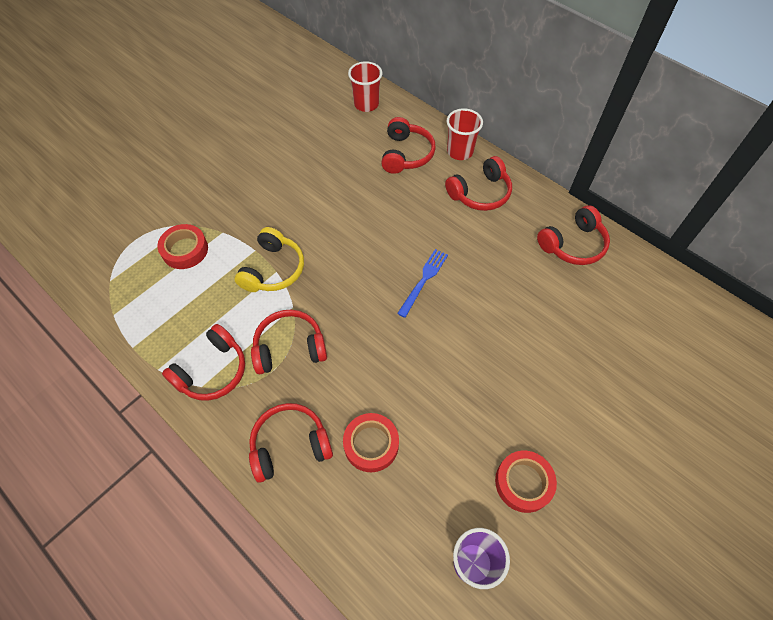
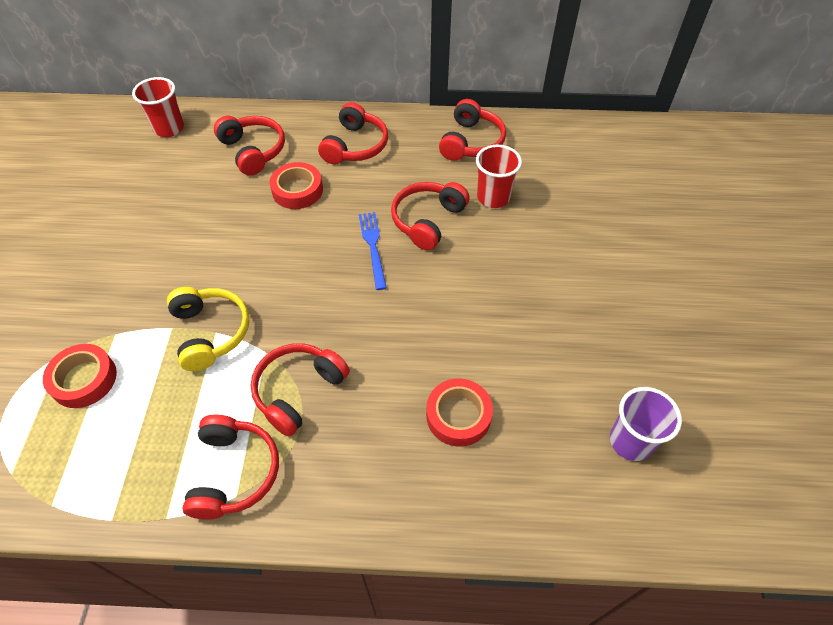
camera: 40 degrees left, 5 degrees down
red headphones [249,403,333,483] -> red headphones moved to [391,182,470,251]
red cup [446,108,483,160] -> red cup moved to [476,145,522,208]
red tape [495,451,557,513] -> red tape moved to [269,162,323,209]

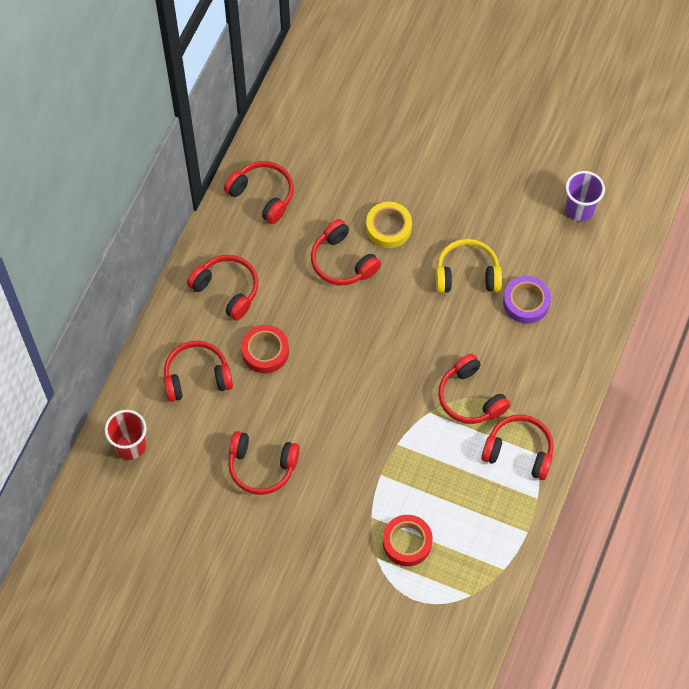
camera: 70 degrees left, 10 degrees up
yellow headphones [167,287,250,371] -> yellow headphones moved to [436,239,502,293]
blue fork [359,212,387,290] -> none
red tape [426,378,493,447] -> purple tape [503,276,551,324]
red cup [476,145,522,208] -> none
none -> red headphones [228,431,300,495]
none -> yellow tape [366,202,412,248]

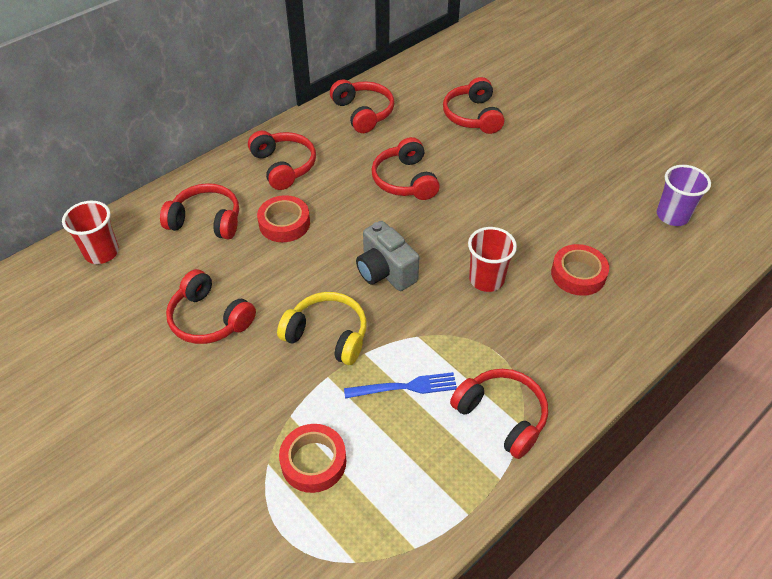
camera: 25 degrees right, 15 degrees down
yellow tape [366,202,412,248] -> none
yellow headphones [436,239,502,293] -> yellow headphones moved to [277,292,367,365]
red headphones [438,354,510,424] -> red headphones moved to [443,77,504,134]
purple tape [503,276,551,324] -> red tape [551,244,609,296]
none -> blue fork [344,372,457,399]
none -> grey camera [356,221,419,291]
none -> red cup [468,227,517,292]

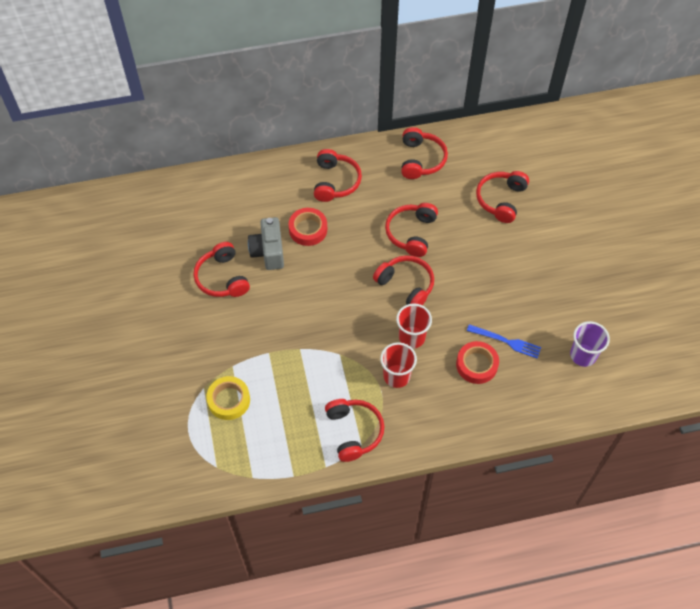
camera: 30 degrees right, 10 degrees up
red cup [62,201,119,264] -> red cup moved to [380,342,417,388]
red headphones [160,183,239,239] -> red headphones moved to [373,255,434,305]
yellow headphones [277,292,367,365] -> none
red tape [279,424,346,493] -> yellow tape [206,376,250,420]
blue fork [344,372,457,399] -> blue fork moved to [467,324,541,359]
grey camera [356,221,419,291] -> grey camera moved to [248,217,284,270]

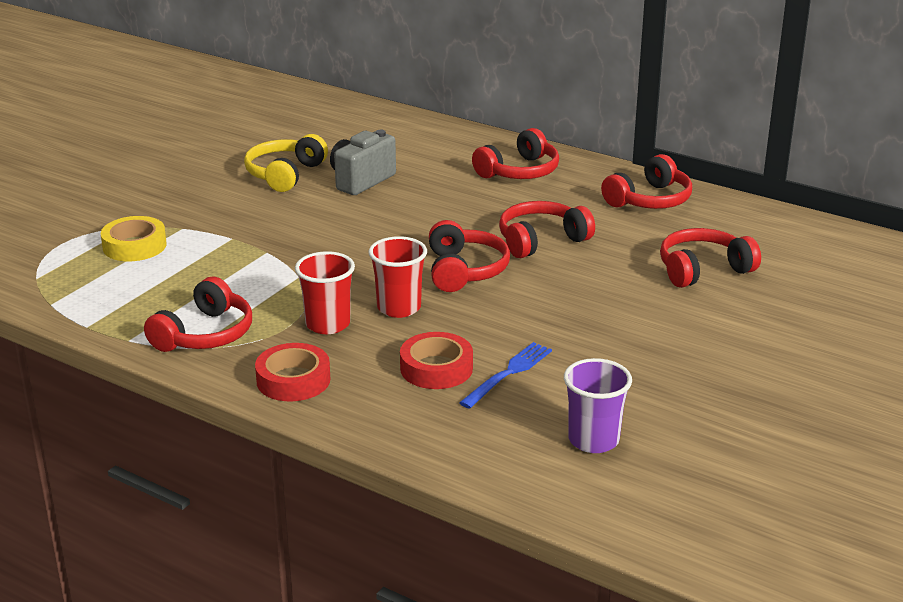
camera: 45 degrees right, 30 degrees down
red headphones [194,242,250,297] -> yellow headphones [244,134,328,192]
red tape [289,208,327,246] -> red tape moved to [255,343,330,401]
blue fork [467,324,541,359] -> blue fork turned 120 degrees counterclockwise [459,342,552,409]

